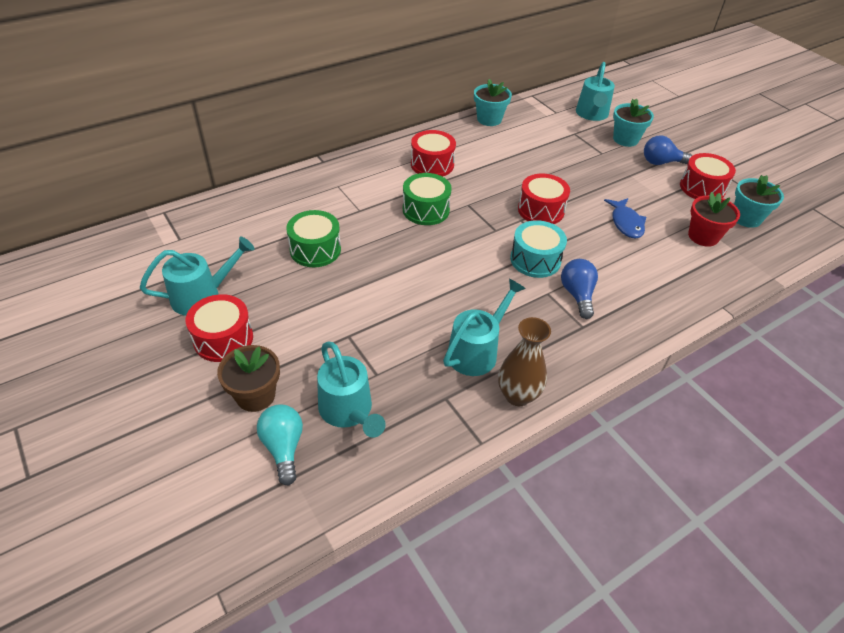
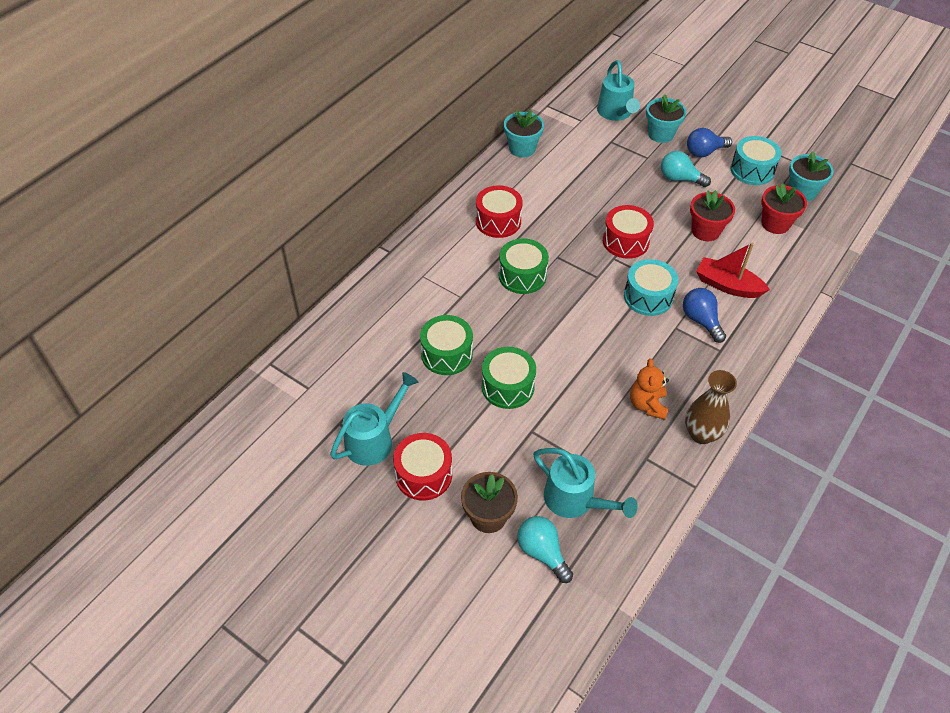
camera: 20 degrees left, 5 degrees up
turquoise watering can [443,278,526,376] -> orange teddy bear [630,358,669,420]
blue fish [604,198,646,239] -> red flower pot [690,190,735,241]
red drum [680,153,736,199] -> turquoise drum [730,136,782,185]
none -> green drum [481,347,536,409]
none -> turquoise light bulb [661,151,711,187]
none -> red boat [696,243,770,298]

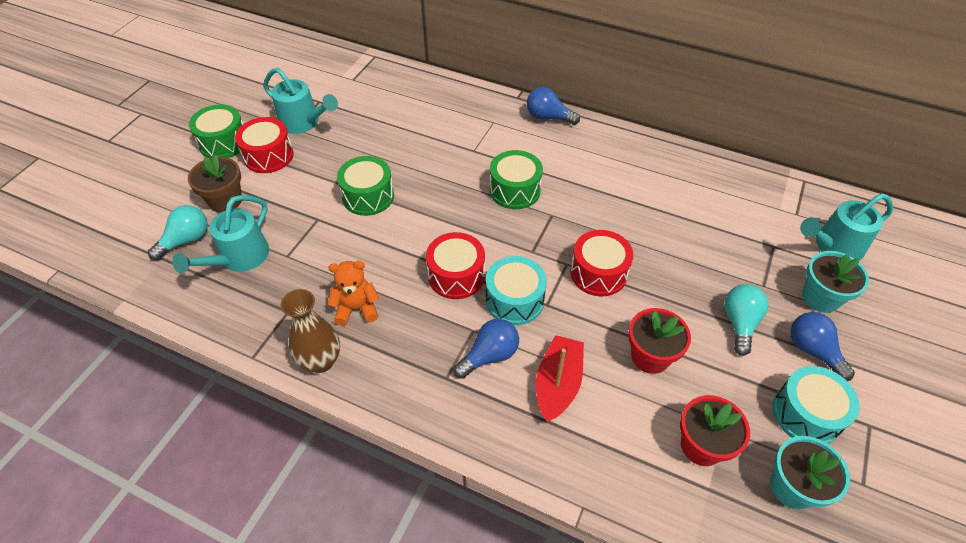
camera: 80 degrees right, 0 degrees up
green drum [420,315,473,375] -> green drum moved to [189,104,243,158]
red drum [476,185,523,238] -> red drum moved to [426,232,485,299]
turquoise flower pot [504,110,544,158] -> none
none -> blue light bulb [527,87,580,125]

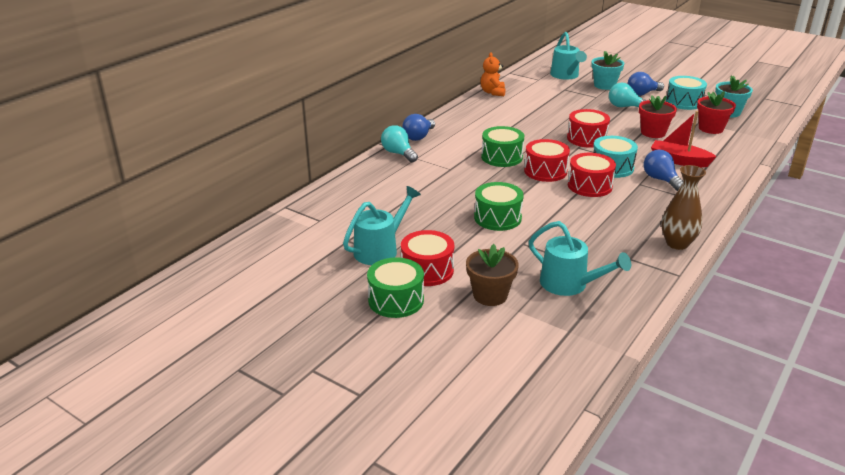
camera: 80 degrees left, 20 degrees down
turquoise light bulb [148,205,208,260] -> turquoise light bulb moved to [381,125,418,162]
orange teddy bear [328,261,379,326] -> orange teddy bear moved to [480,52,505,96]
none -> red drum [524,139,570,182]

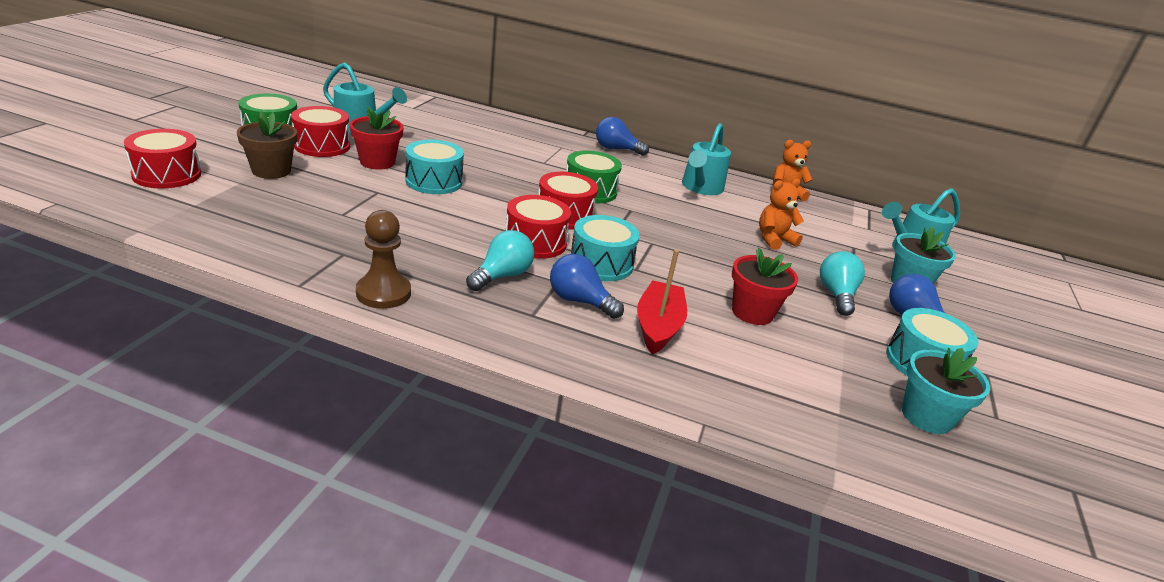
camera: 70 degrees right, 0 degrees up
turquoise light bulb [381,125,418,162] -> turquoise light bulb moved to [466,230,534,291]
green drum [474,182,524,231] -> turquoise drum [405,139,464,194]
turquoise watering can [529,221,631,296] -> turquoise watering can moved to [682,123,731,195]
red drum [567,109,610,148] -> red drum moved to [124,129,201,188]
blue light bulb [644,150,683,191] -> blue light bulb turned 105 degrees counterclockwise [550,254,624,319]
brown vase [661,165,706,250] -> brown pawn [356,210,411,309]
red flower pot [697,91,736,134] -> red flower pot moved to [350,107,404,170]
none -> orange teddy bear [759,179,804,250]

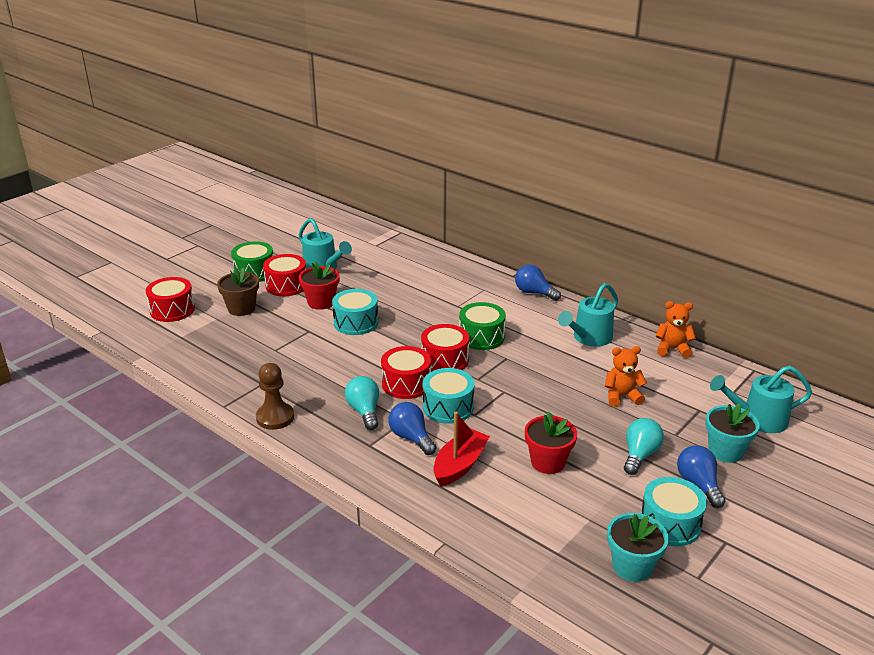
camera: 25 degrees right, 0 degrees up
turquoise light bulb [466,230,534,291] -> turquoise light bulb turned 75 degrees counterclockwise [345,376,379,430]

